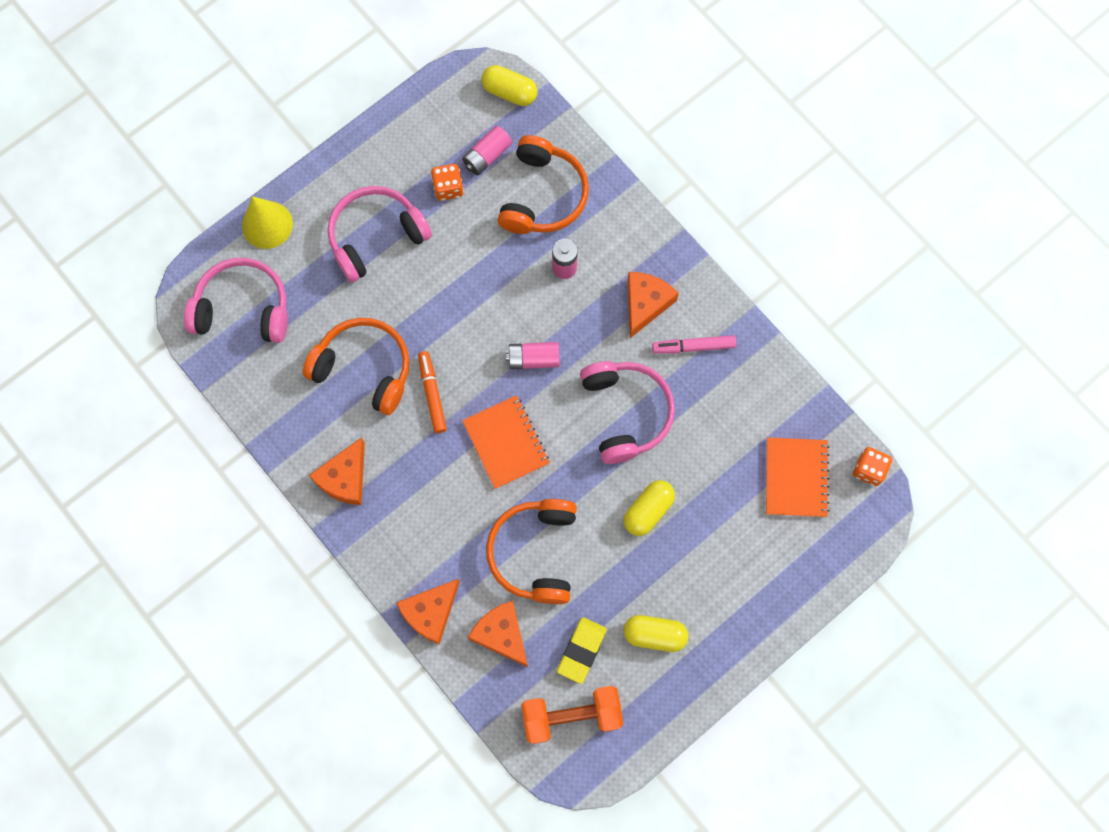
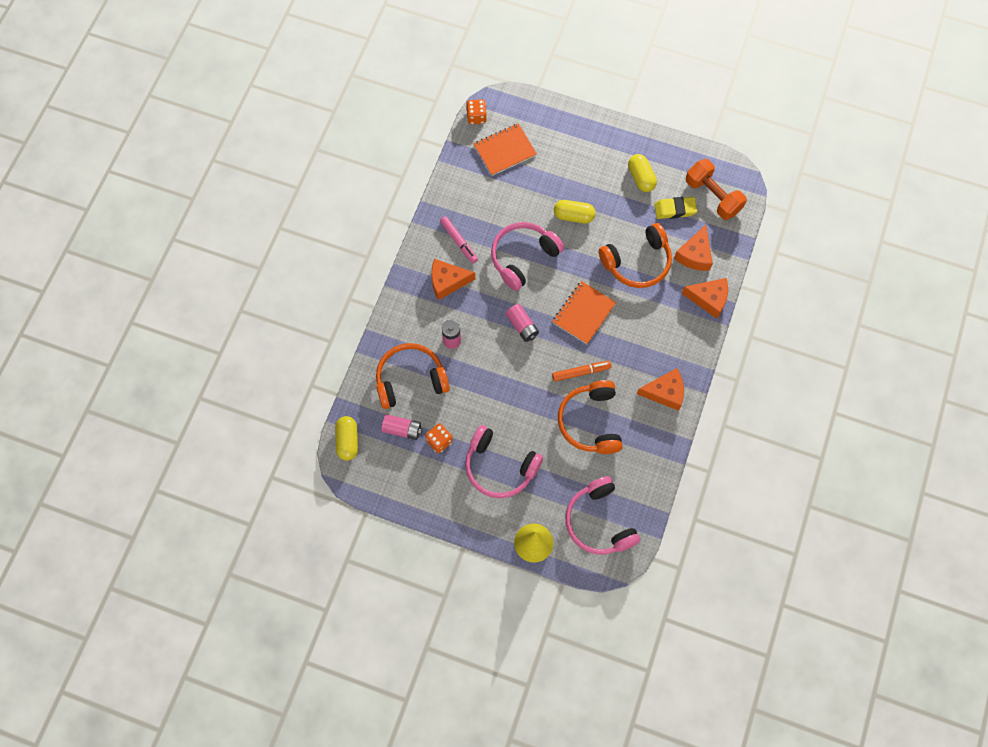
camera: 120 degrees left, 5 degrees down
orange marker [418,351,447,433] -> orange marker turned 150 degrees counterclockwise [552,361,612,382]

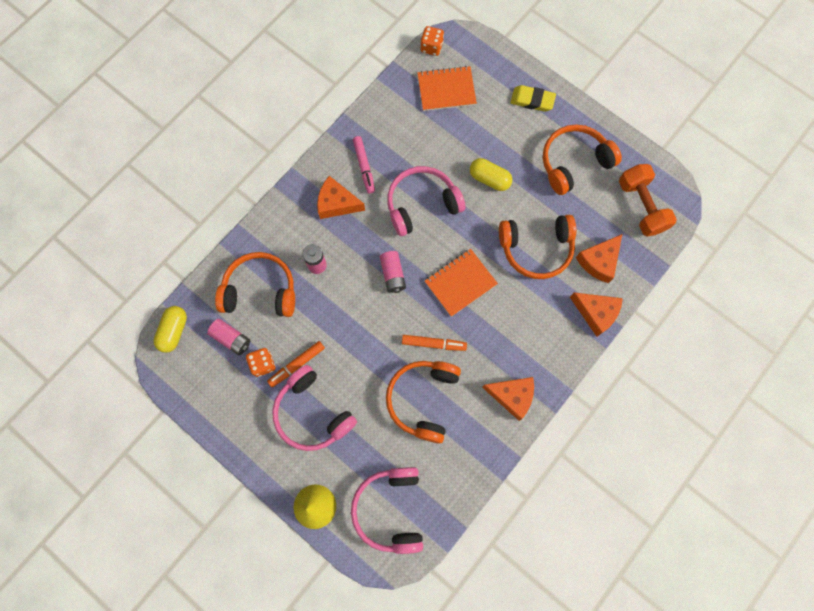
camera: 20 degrees right, 5 degrees up
yellow capsule [628,154,657,192] -> orange headphones [543,125,622,195]
yellow eraser [654,197,697,219] -> yellow eraser moved to [511,85,556,112]
none -> orange marker [267,341,325,387]

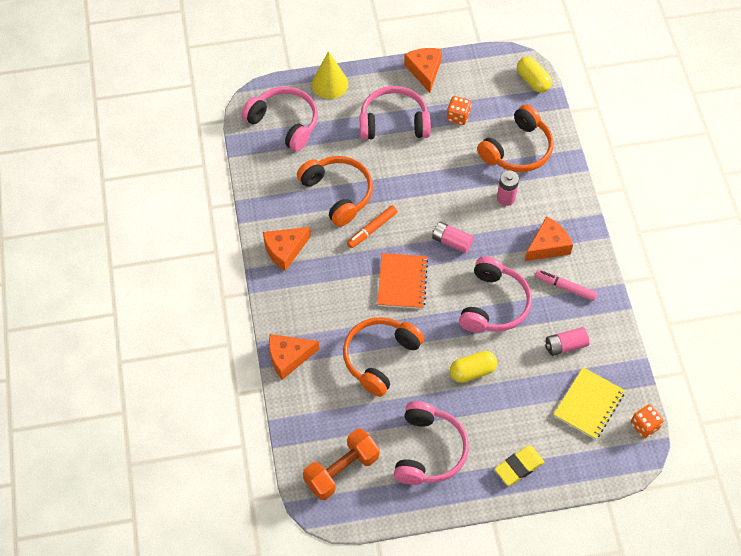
camera: 130 degrees right, 15 degrees down
pink battery [207,319,250,355] -> pink battery moved to [545,327,589,356]
orange marker [267,341,325,387] -> none
orange notebook [417,66,477,111] -> yellow notebook [553,367,625,440]
orange headphones [543,125,622,195] -> pink headphones [394,401,469,485]
orange cheese [576,234,622,283] -> orange cheese moved to [404,48,442,93]
orange dumbbell [619,164,677,236] -> orange dumbbell turned 60 degrees counterclockwise [303,428,379,500]

